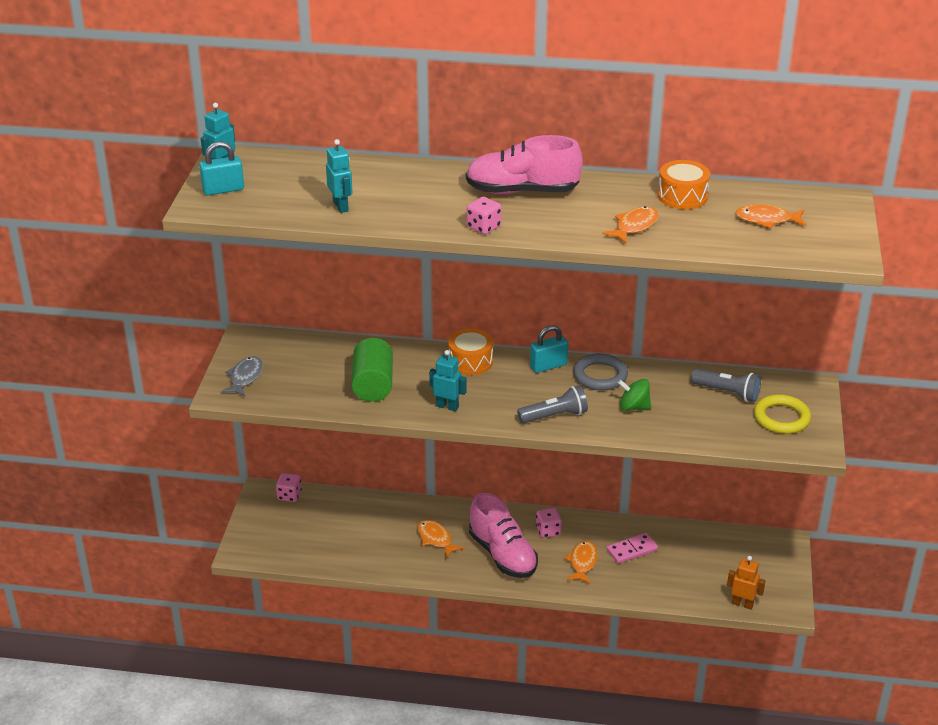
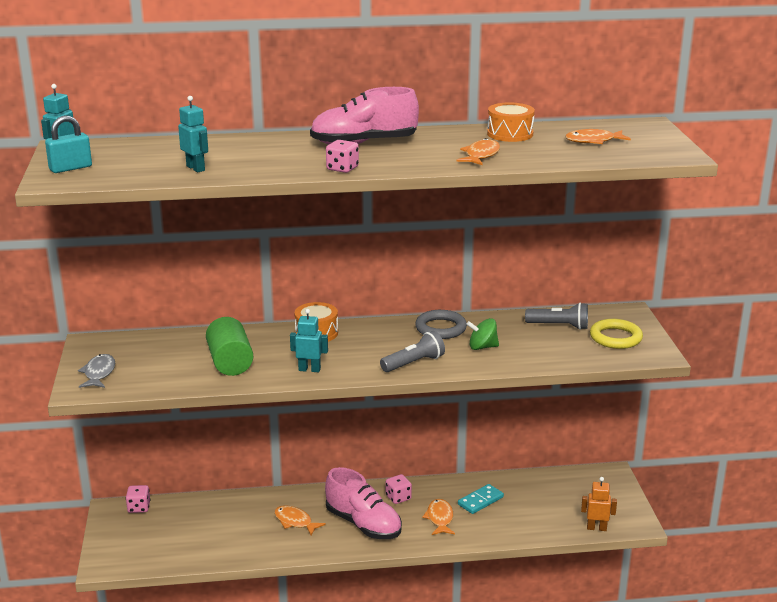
camera: 15 degrees left, 10 degrees down
turquoise padlock [530,325,568,373] -> none
pink domino [607,533,658,564] -> turquoise domino [458,484,504,514]

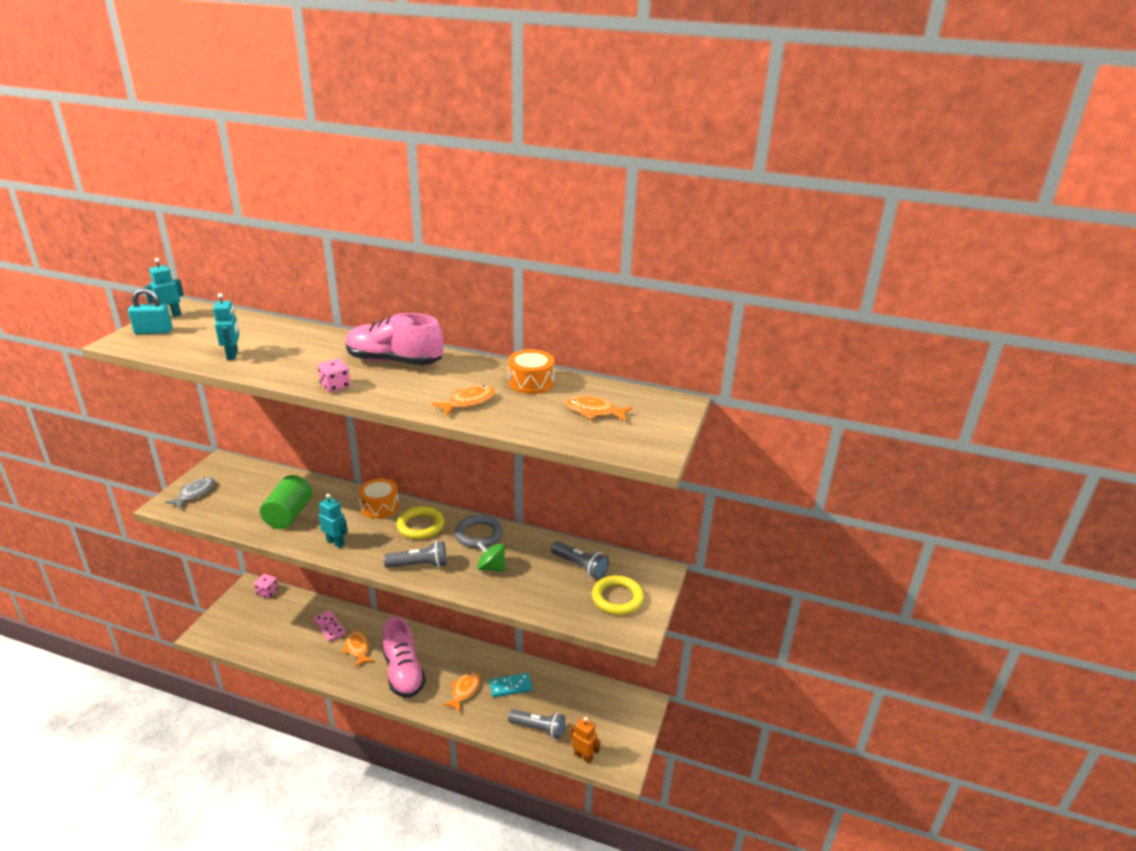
camera: 25 degrees right, 5 degrees up
pink dice [386,474,412,504] -> none
none -> pink domino [313,610,346,642]
none -> yellow ring [396,506,444,539]
none -> grey flashlight [508,710,565,739]

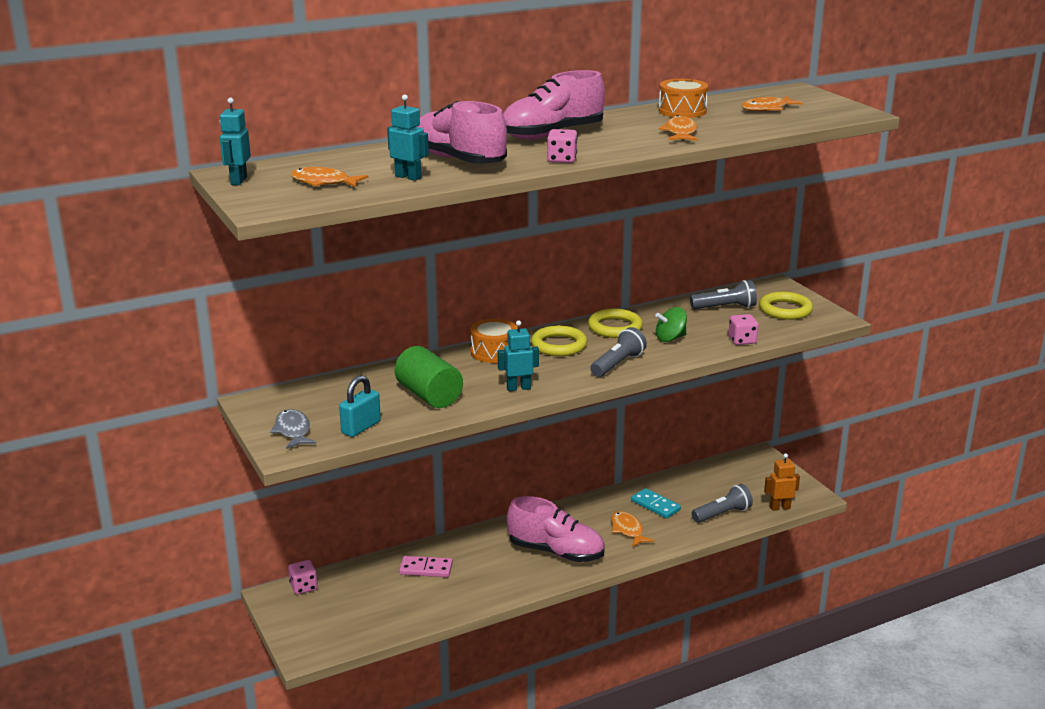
camera: 45 degrees left, 5 degrees down
turquoise padlock [128,288,173,334] -> turquoise padlock moved to [339,375,381,437]
orange fish [342,631,374,668] -> orange fish moved to [290,167,368,187]
grey ring [455,515,503,548] -> yellow ring [588,308,643,338]
turquoise domino [489,673,532,697] -> turquoise domino turned 75 degrees counterclockwise [631,488,681,519]
none -> pink shoe [417,101,507,164]
none -> pink dice [729,314,758,345]

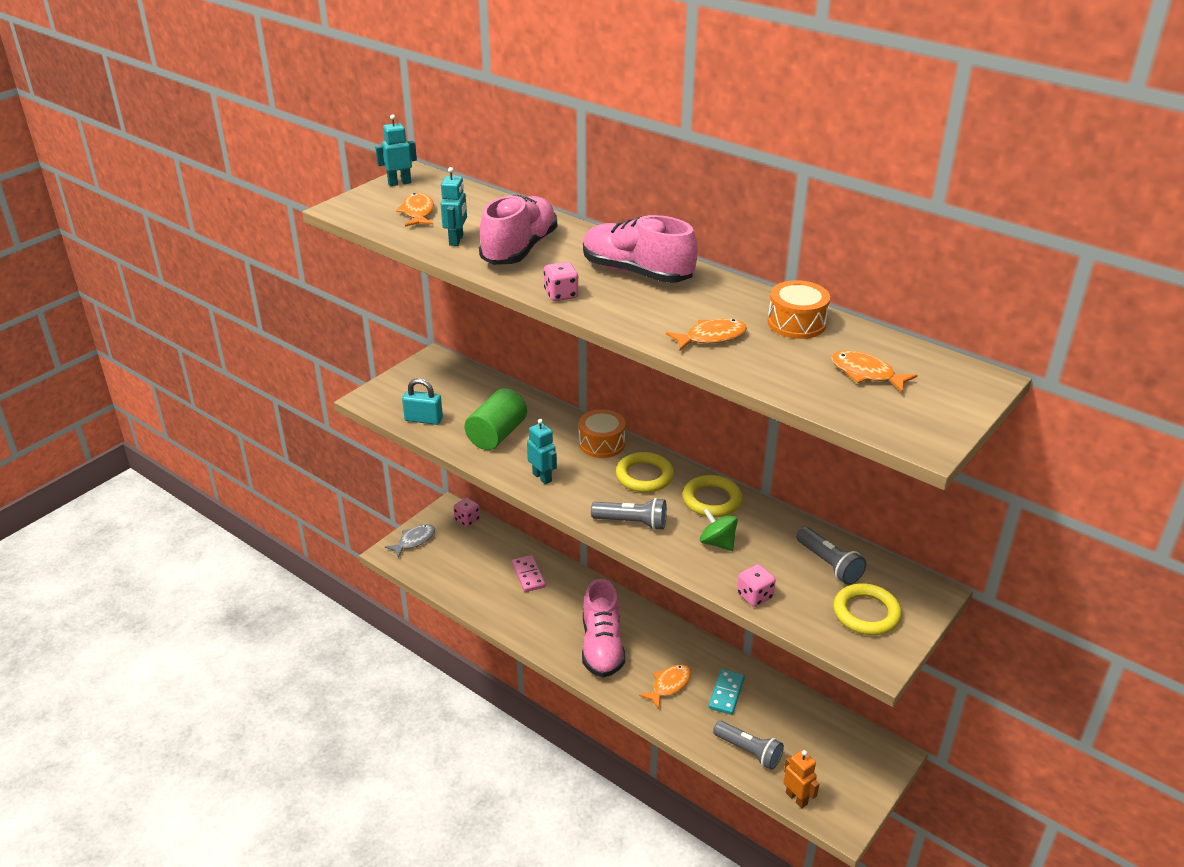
camera: 65 degrees right, 10 degrees up
grey fish [270,409,316,449] -> grey fish moved to [385,524,435,558]

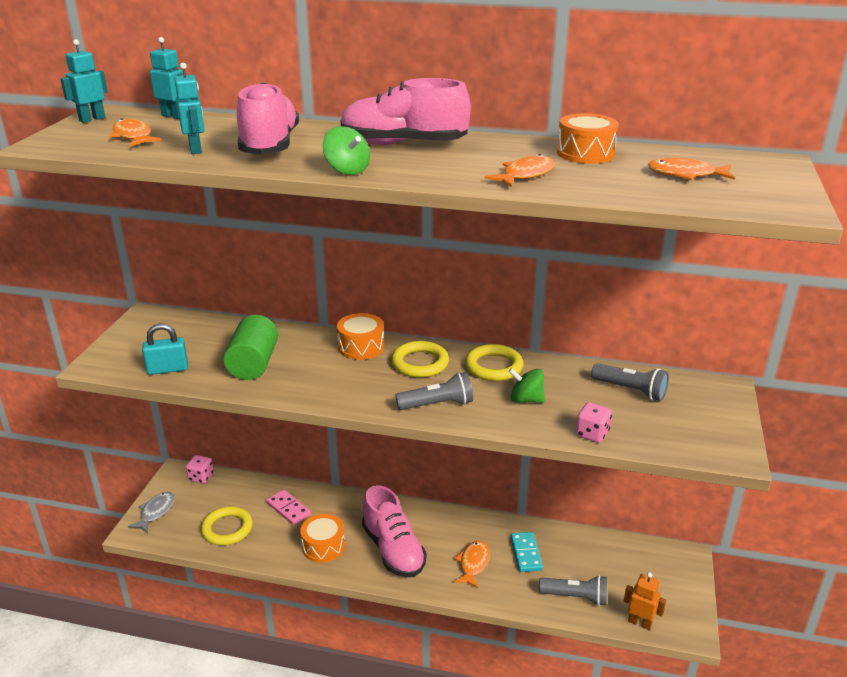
camera: 25 degrees left, 5 degrees down
turquoise robot [527,419,557,484] -> turquoise robot moved to [150,37,183,119]
pink dice [544,262,578,301] -> green spinning top [323,126,370,175]
yellow ring [833,583,902,635] -> yellow ring moved to [201,506,253,545]
none -> orange drum [300,514,345,563]

